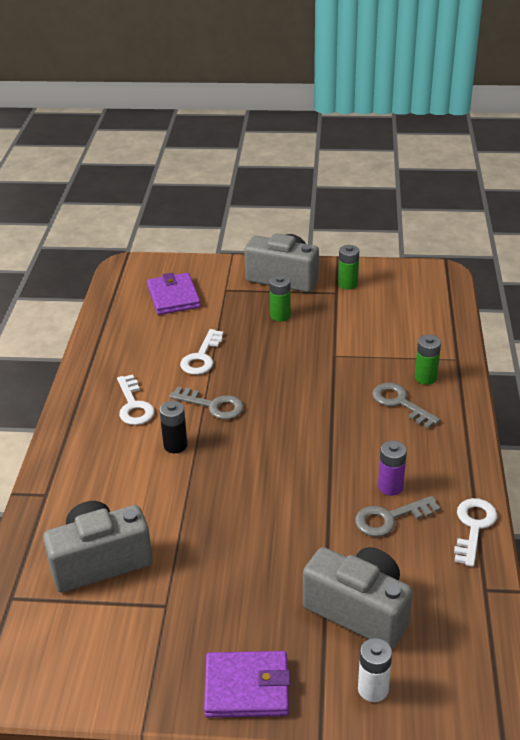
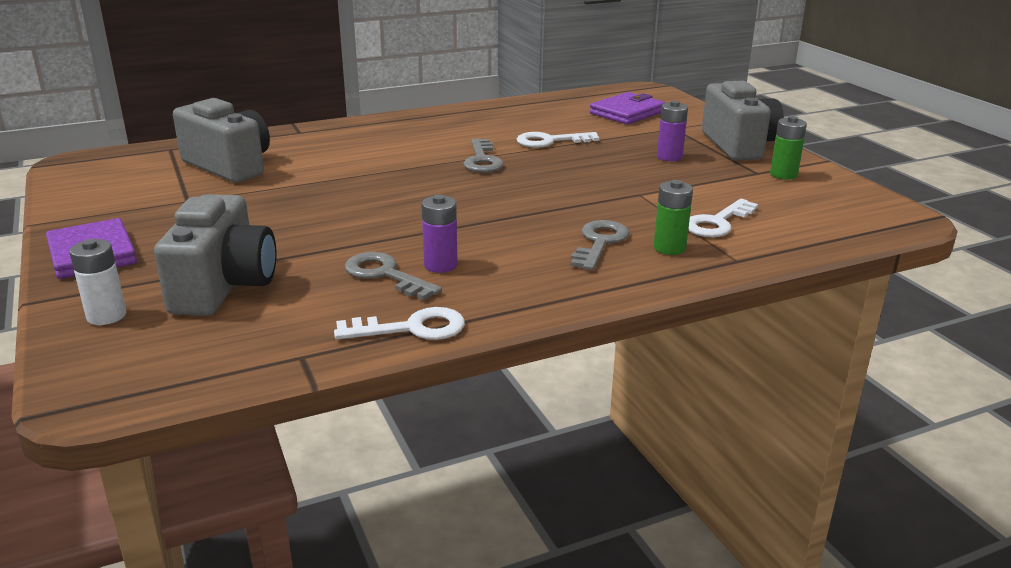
camera: 60 degrees right, 10 degrees down
white key [117,374,155,425] -> white key moved to [688,199,758,237]
black battery [159,401,187,453] -> none
green battery [269,275,291,321] -> purple battery [657,100,688,161]

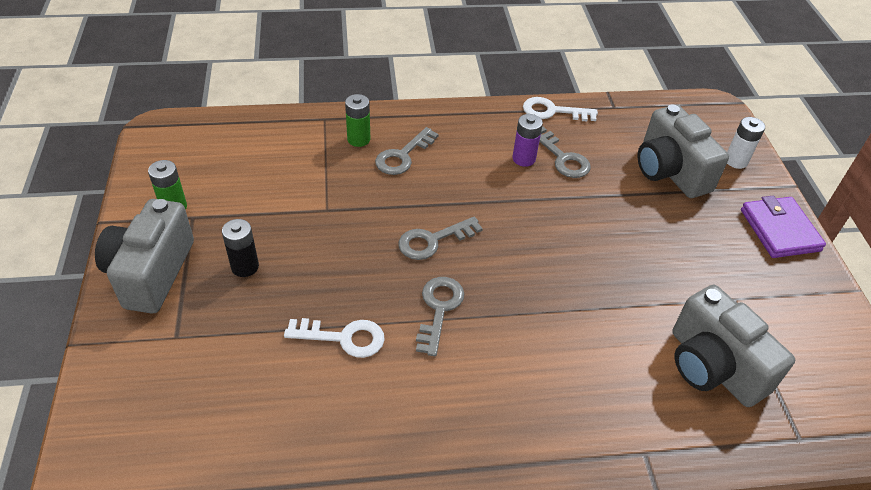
camera: 165 degrees left, 20 degrees up
grey camera [154,194,276,316] -> grey camera turned 45 degrees counterclockwise [638,105,729,198]
purple wallet [590,92,665,124] -> none
purple battery [657,100,688,161] -> black battery [222,219,259,277]
white key [688,199,758,237] -> none
none -> grey key [398,217,483,260]

